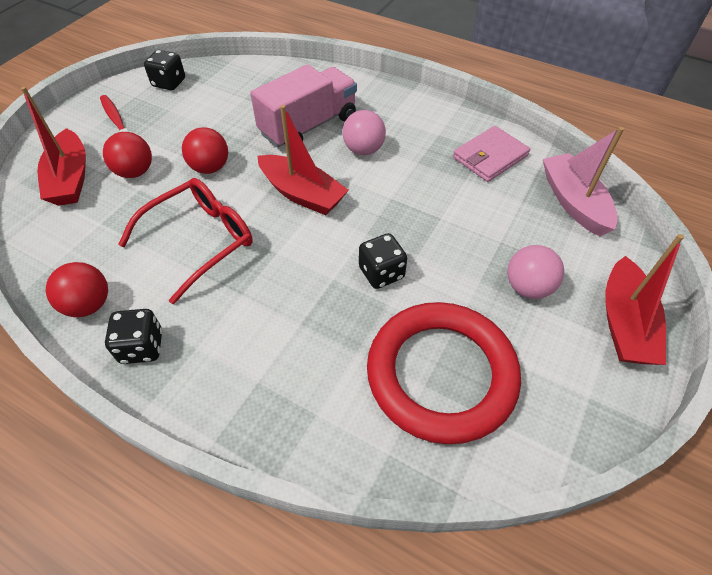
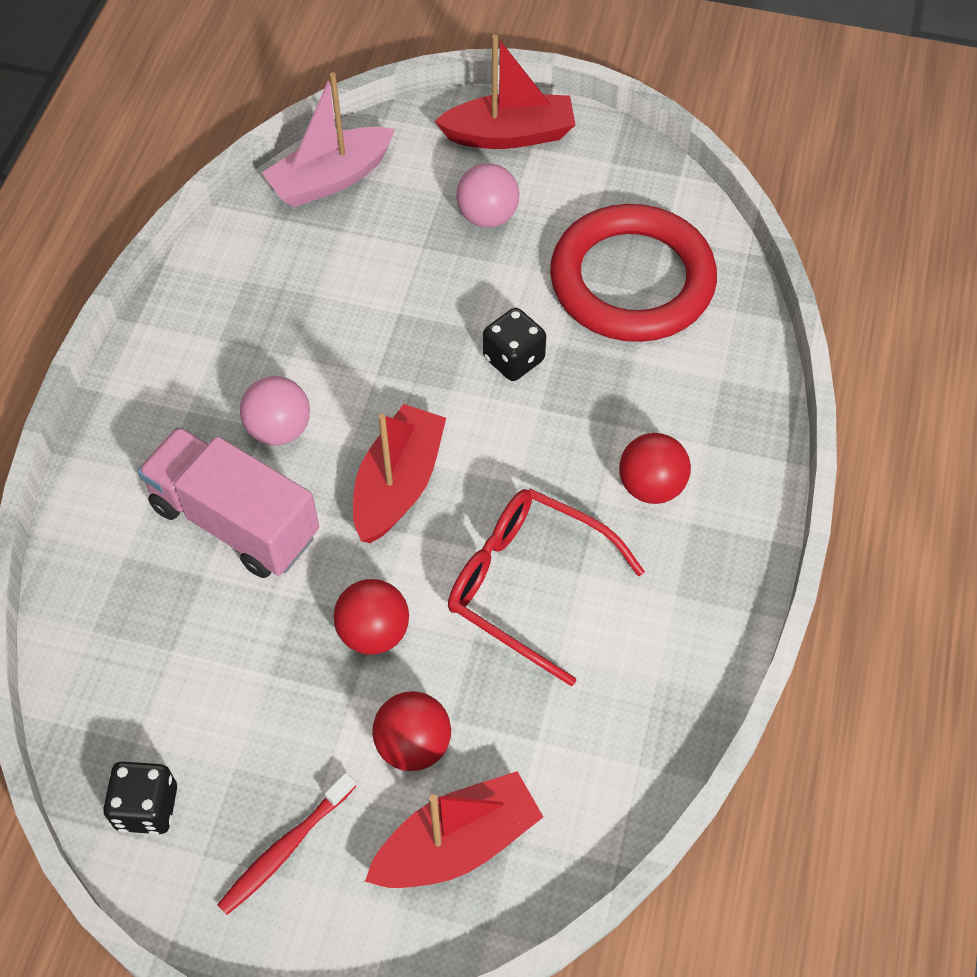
camera: 105 degrees left, 5 degrees up
red ball [46,262,108,317] -> red ball moved to [619,433,691,504]
black dice [105,309,163,364] -> none
pink wallet [453,126,530,182] -> none

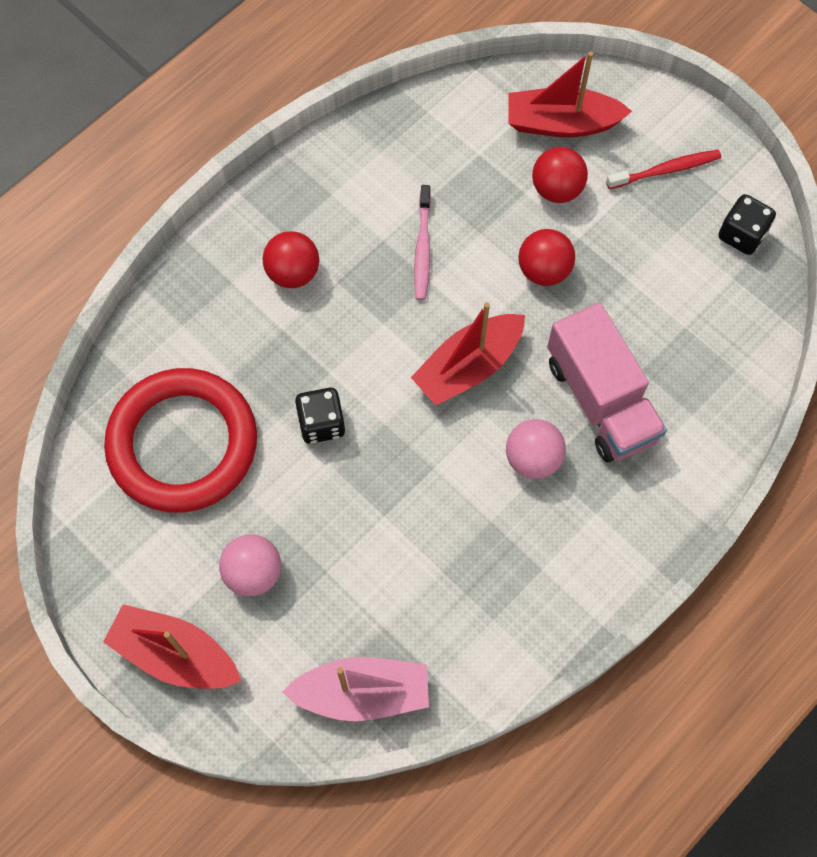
camera: 150 degrees left, 10 degrees up
red glasses [448,489,645,686] -> pink toothbrush [414,185,431,300]

